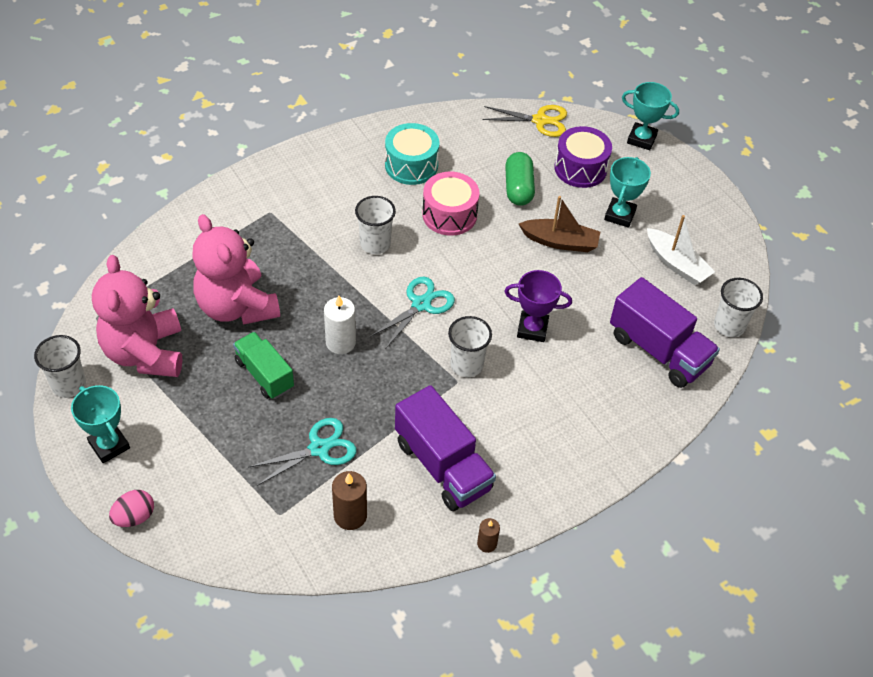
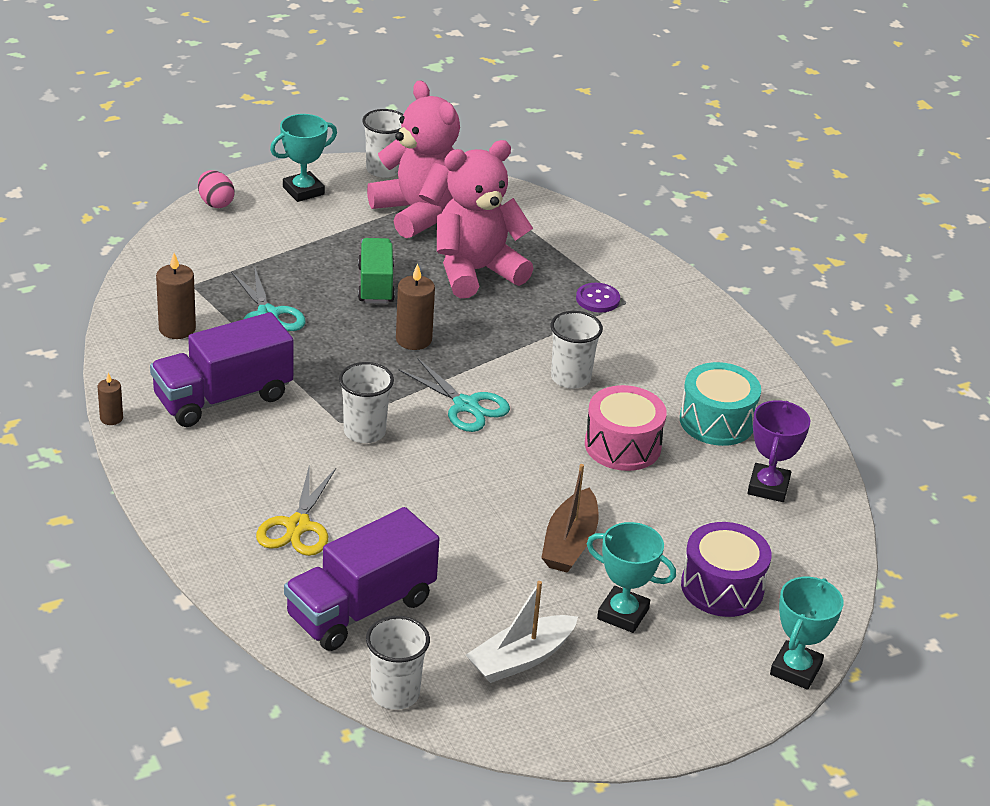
camera: 95 degrees right, 15 degrees down
pink teddy bear [92,255,182,377] -> pink teddy bear turned 60 degrees clockwise [367,80,460,238]
green truck [233,332,294,399] -> green truck turned 60 degrees counterclockwise [358,238,395,304]
white candle [324,296,356,354] -> brown candle [396,264,435,350]
yellow scissors [482,105,567,137] -> yellow scissors moved to [256,468,336,556]
purple trophy [504,270,572,342] -> purple trophy moved to [748,400,810,502]
green capsule [505,152,535,206] -> none
none -> purple button [576,283,620,313]

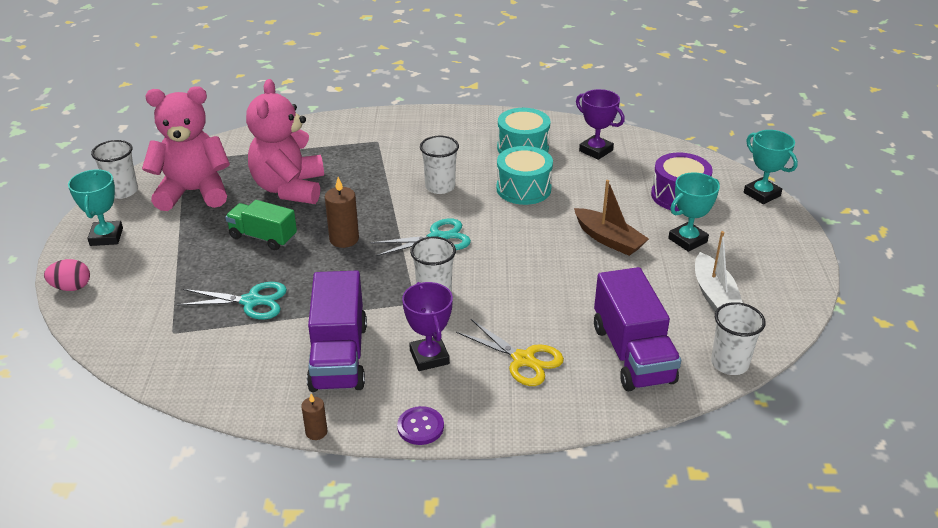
camera: 60 degrees left, 0 degrees up
brown candle [156,253,196,339] -> none
purple button [576,283,620,313] -> purple button moved to [397,406,444,445]
pink drum [585,385,667,471] -> turquoise drum [496,146,553,205]
none -> purple trophy [402,282,453,371]

